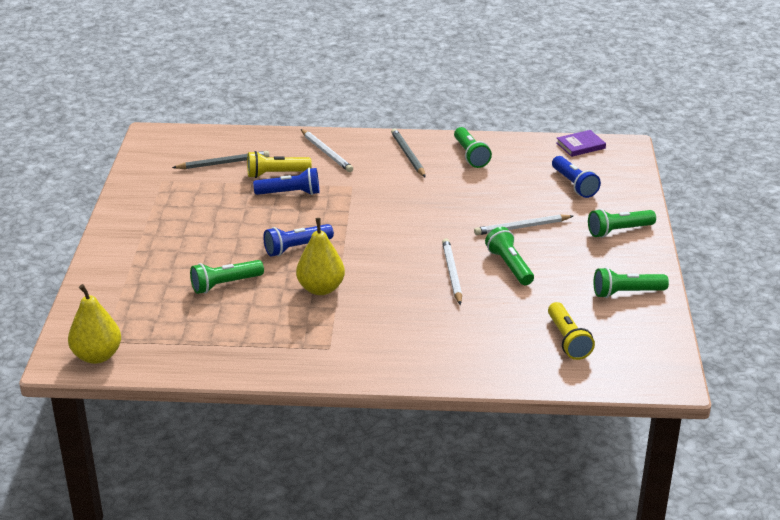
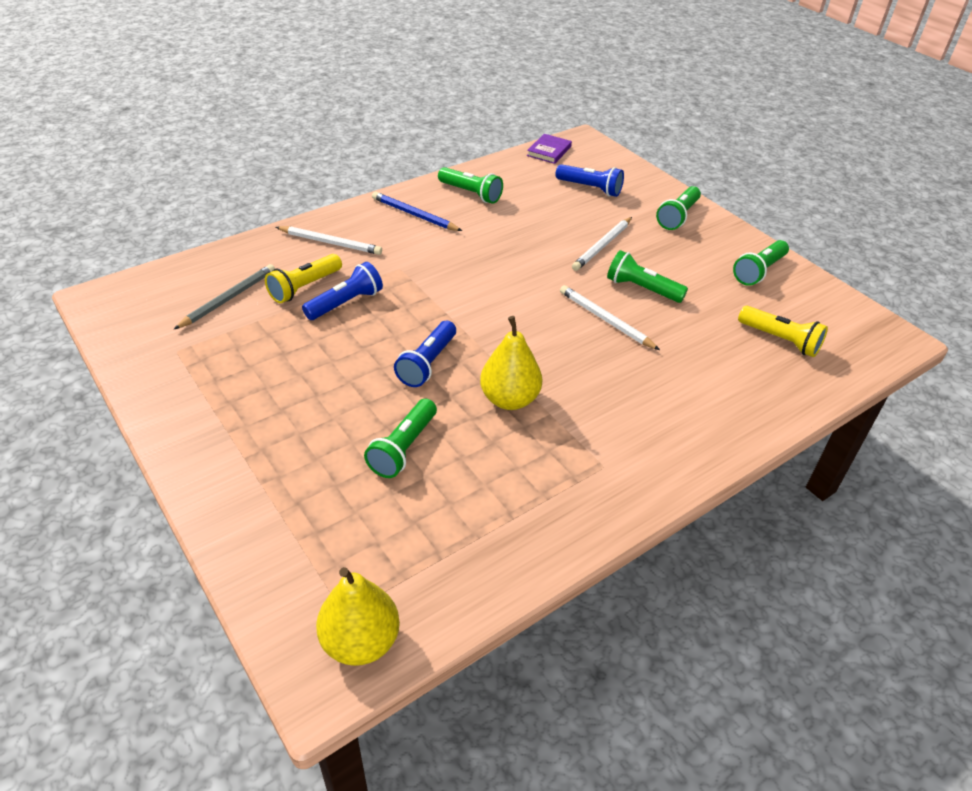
camera: 40 degrees left, 10 degrees up
grey pencil [391,128,426,178] -> blue pencil [372,192,462,231]

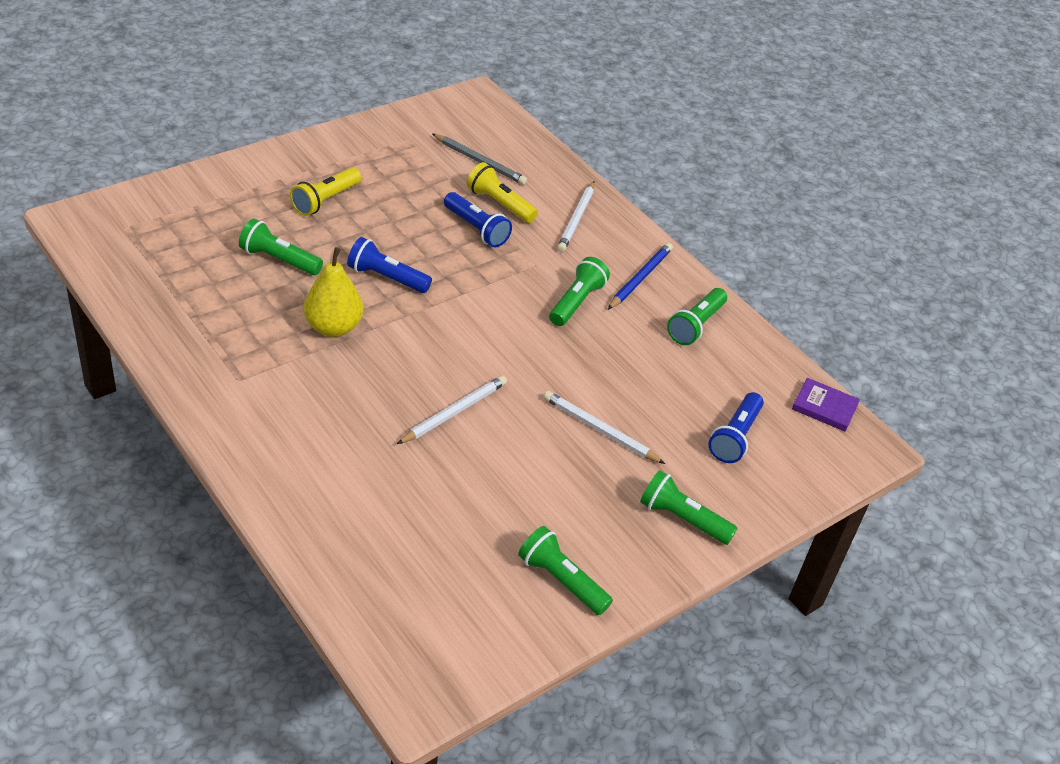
camera: 85 degrees right, 0 degrees up
yellow pear [316,567,400,666] -> none
green flashlight [607,250,688,303] -> green flashlight moved to [549,257,610,326]
yellow flashlight [738,306,828,357] -> yellow flashlight moved to [290,167,361,216]

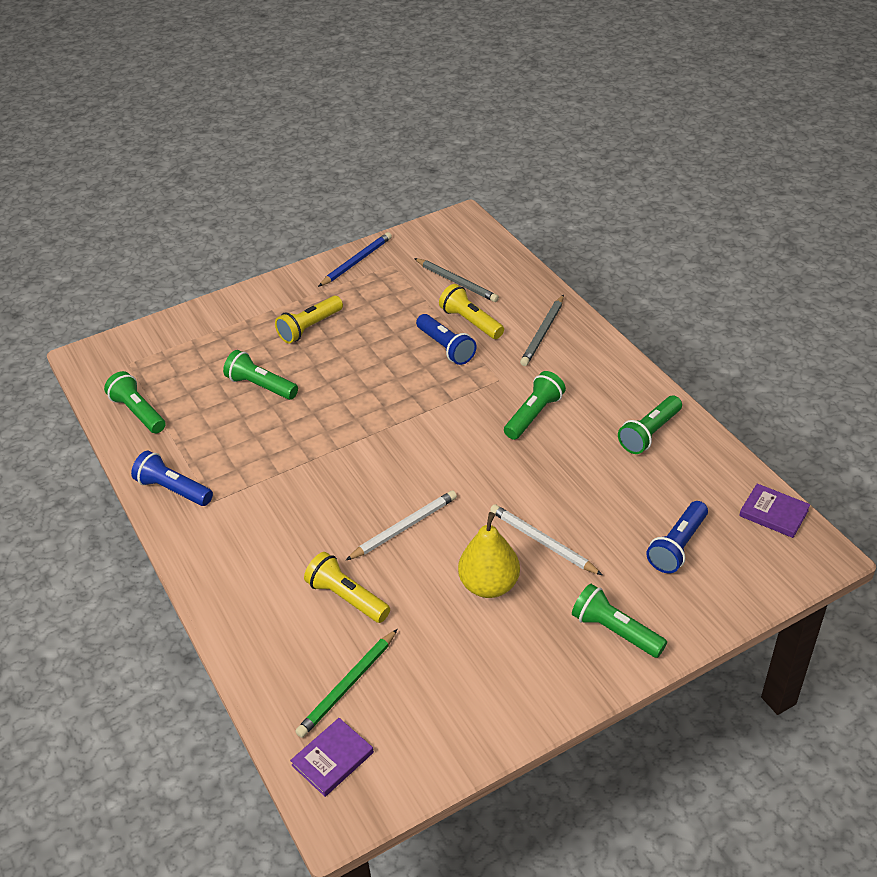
camera: 15 degrees right, 0 degrees up
yellow pear [304,247,363,337] -> yellow pear moved to [458,512,520,598]
blue flashlight [347,237,432,293] -> blue flashlight moved to [131,451,213,506]
green flashlight [518,526,613,615] -> green flashlight moved to [104,371,166,433]
white pencil [557,181,595,252] -> grey pencil [520,295,564,366]
blue pencil [608,243,673,310] -> blue pencil moved to [318,232,392,287]
none -> purple book [290,718,374,797]
none -> green pencil [295,629,397,738]
none -> yellow flashlight [304,552,390,623]

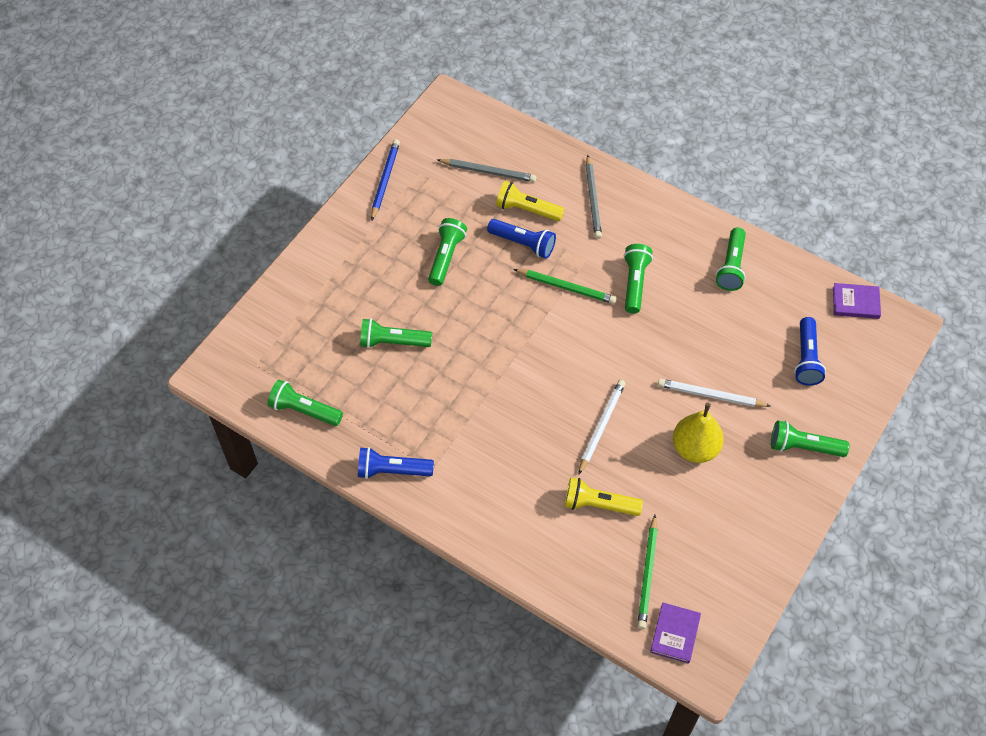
camera: 30 degrees left, 15 degrees up
yellow flashlight [275,296,343,344] -> none
none -> green flashlight [428,218,467,286]
none -> green pencil [513,269,617,304]

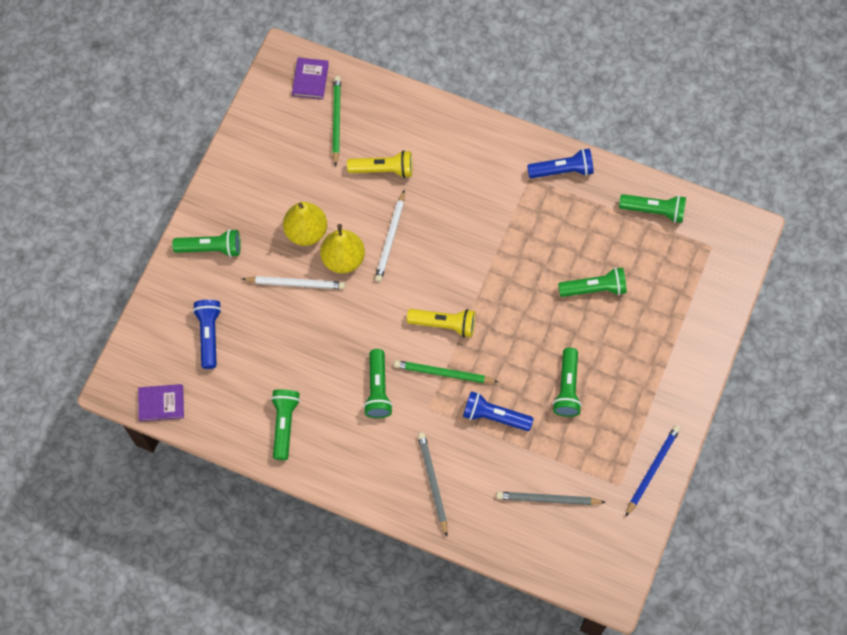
camera: 170 degrees right, 10 degrees up
blue pencil [371,139,400,220] -> blue pencil turned 150 degrees counterclockwise [625,425,681,517]
yellow flashlight [496,181,564,221] -> yellow flashlight moved to [407,309,475,337]
none -> yellow pear [320,224,365,274]

